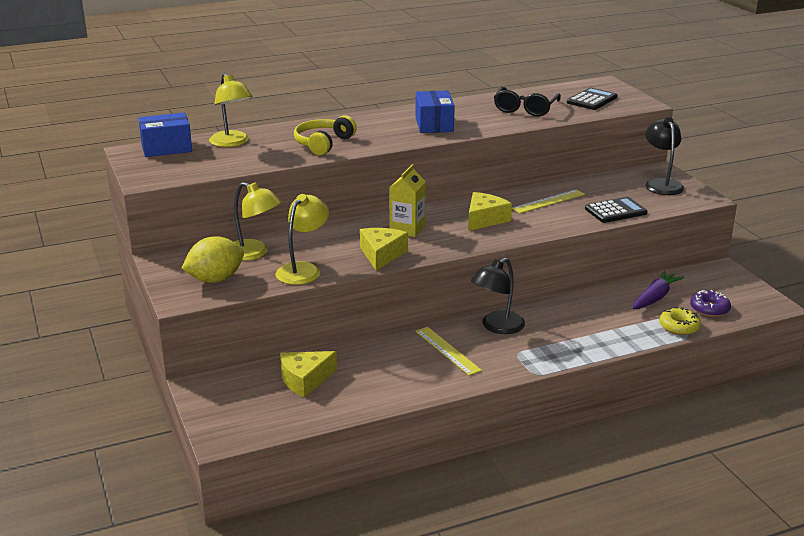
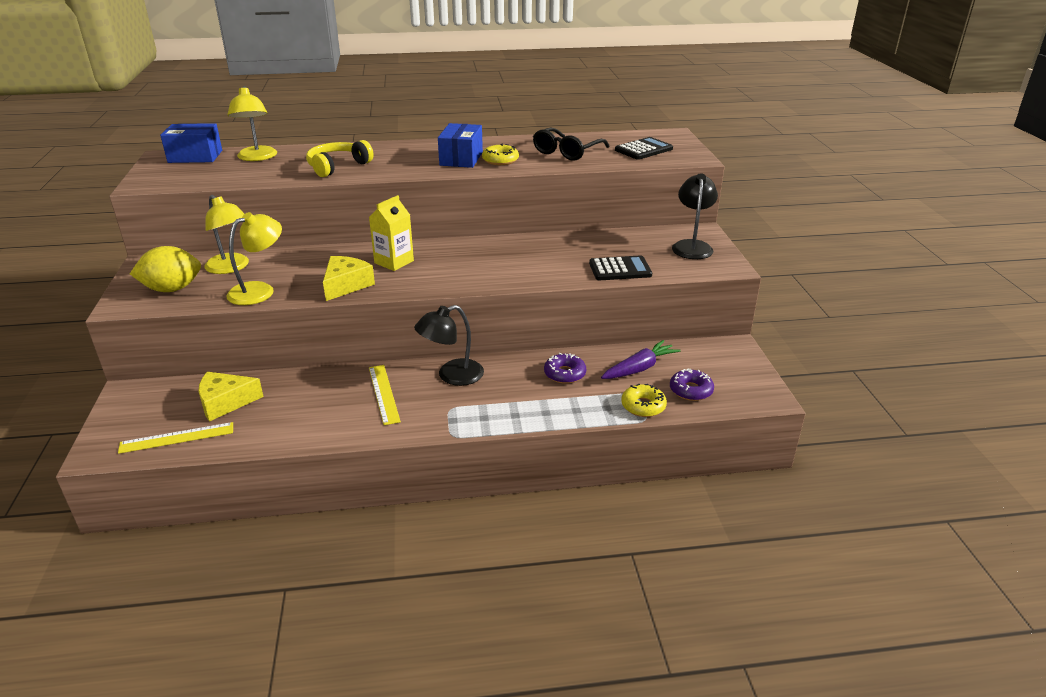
camera: 15 degrees right, 5 degrees up
yellow cheese [468,192,512,231] -> none
yellow ruler [512,189,585,213] -> yellow ruler moved to [118,422,233,454]
none -> yellow donut [482,144,519,165]
none -> purple donut [544,353,586,384]

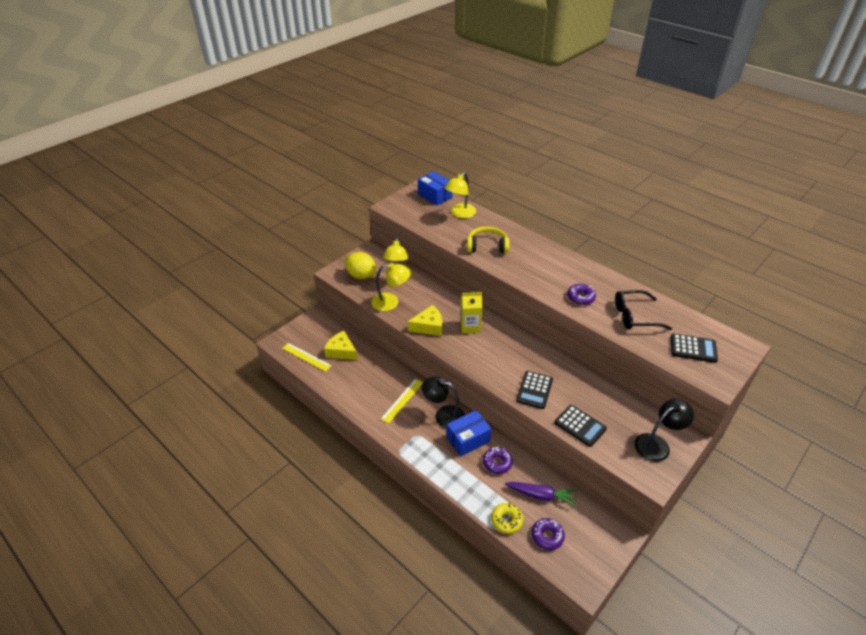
camera: 50 degrees right, 10 degrees up
blue box [438,123,483,168] -> blue box moved to [447,410,491,456]
yellow donut [482,144,519,165] -> purple donut [567,284,596,305]
none -> black calculator [516,371,553,409]

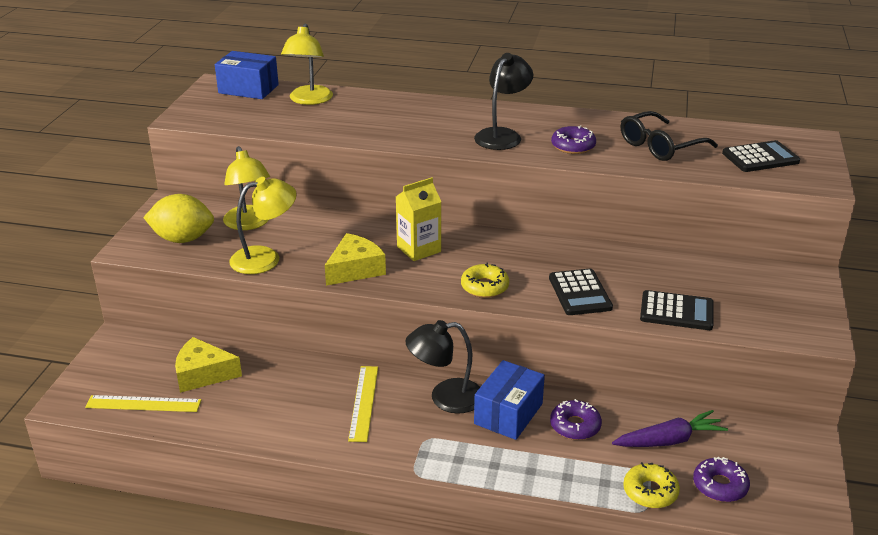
camera: 30 degrees left, 10 degrees down
yellow headphones [467,227,509,253] -> none
black lamp [634,399,694,462] -> black lamp moved to [474,53,533,150]
none -> yellow donut [461,262,509,298]

